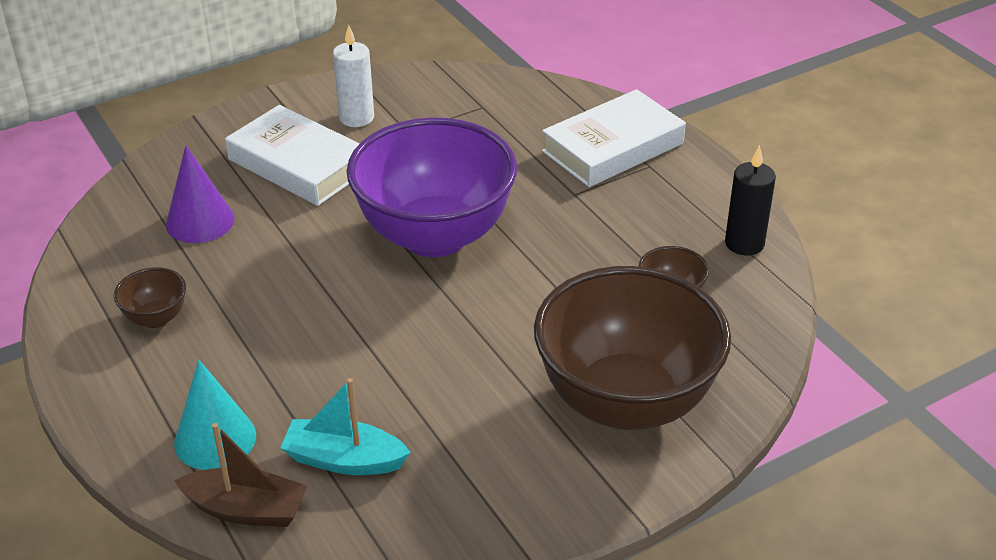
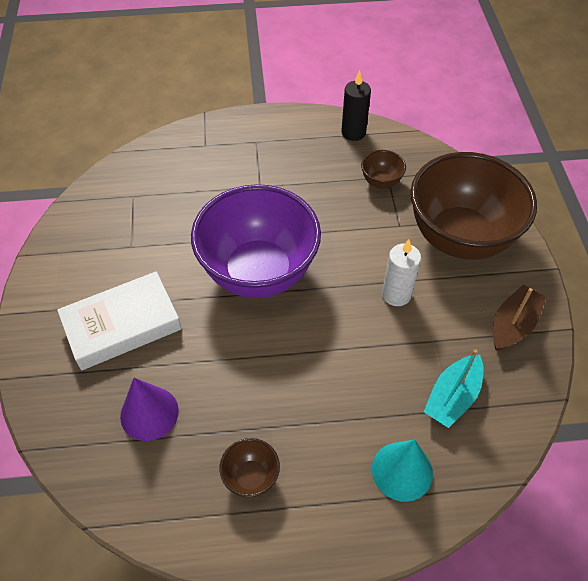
camera: 65 degrees left, 15 degrees up
brown boat [174,423,307,527] -> brown boat moved to [493,285,546,351]
white candle [333,24,374,127] -> white candle moved to [382,240,421,306]
white book [542,89,686,187] -> none

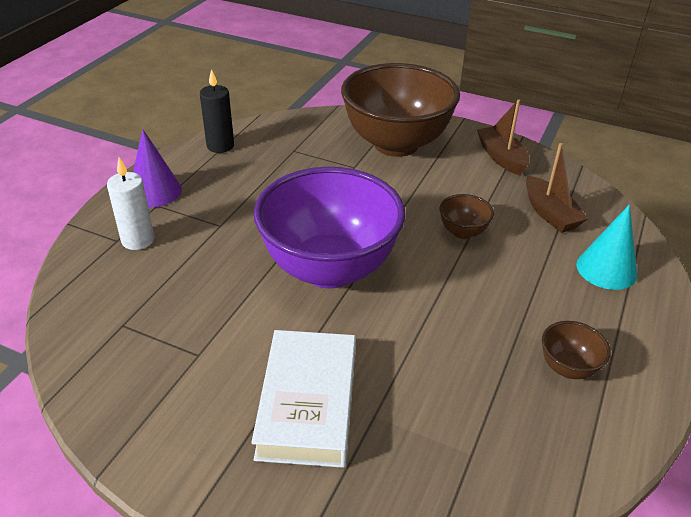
camera: 60 degrees left, 15 degrees down
purple cone [120,378,179,441] -> purple cone moved to [133,129,182,208]
brown bowl [361,150,406,189] -> brown bowl moved to [439,194,494,239]
white candle [382,240,421,306] -> white candle moved to [107,157,155,250]
turquoise boat [424,349,484,428] -> brown boat [526,143,588,233]

